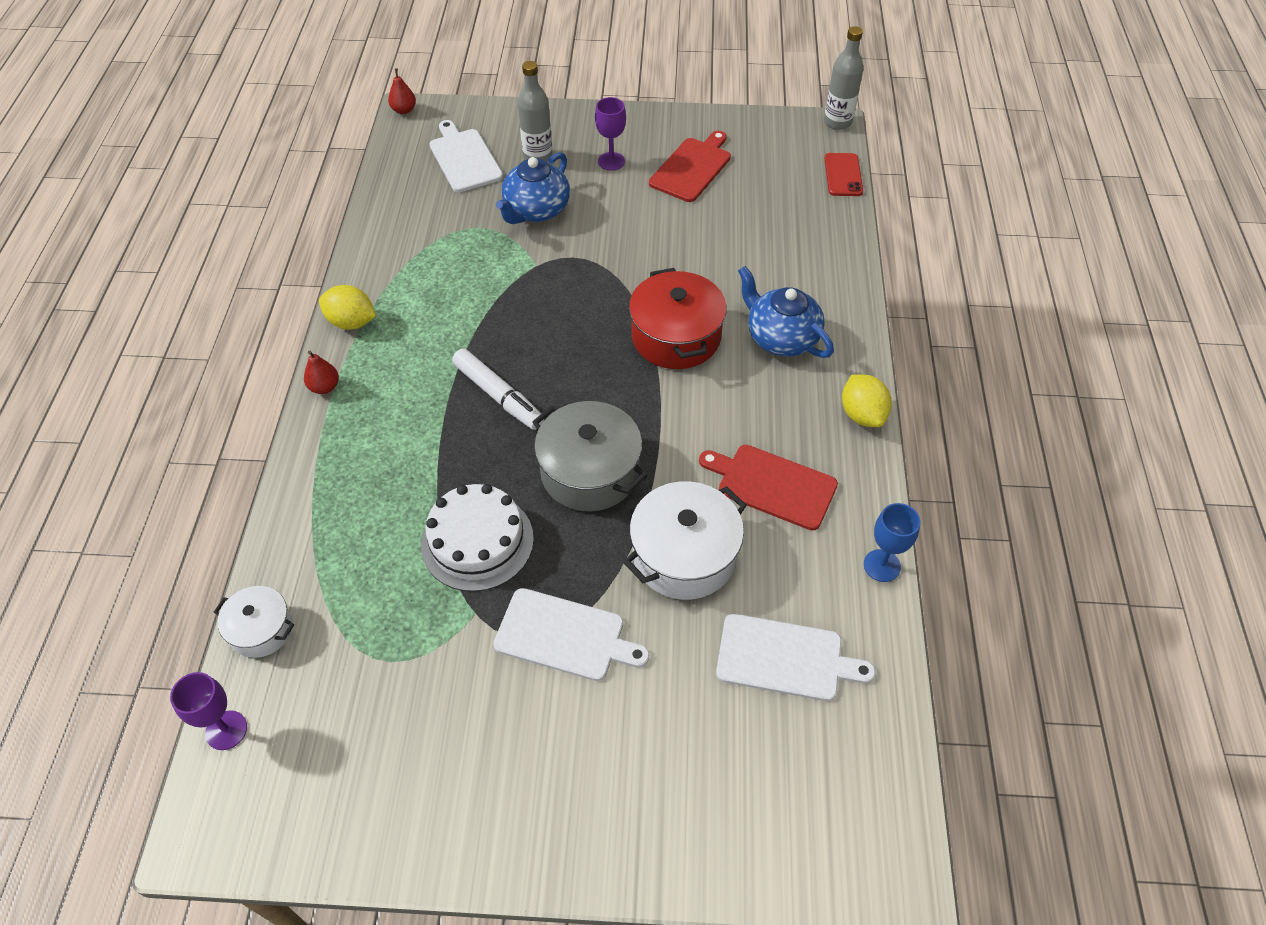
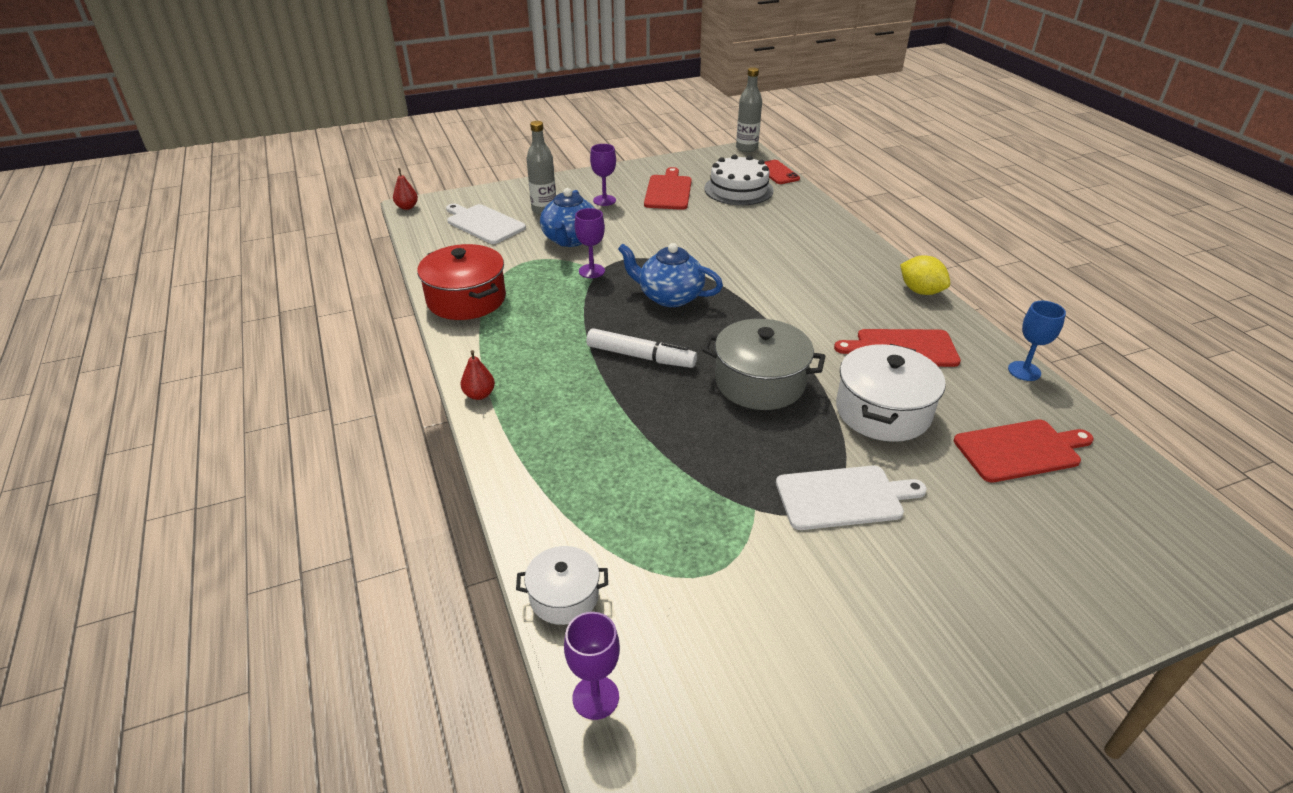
camera: 25 degrees left, 15 degrees down
yellow lemon [319,285,376,330] -> none
white cake [421,484,534,592] -> white cake moved to [704,154,774,205]
red pot [629,268,727,369] -> red pot moved to [417,244,506,320]
white cutting board [716,614,876,701] -> red cutting board [954,420,1094,483]
blue teapot [738,266,834,358] -> blue teapot moved to [618,243,723,307]
none -> purple goblet [574,208,605,278]

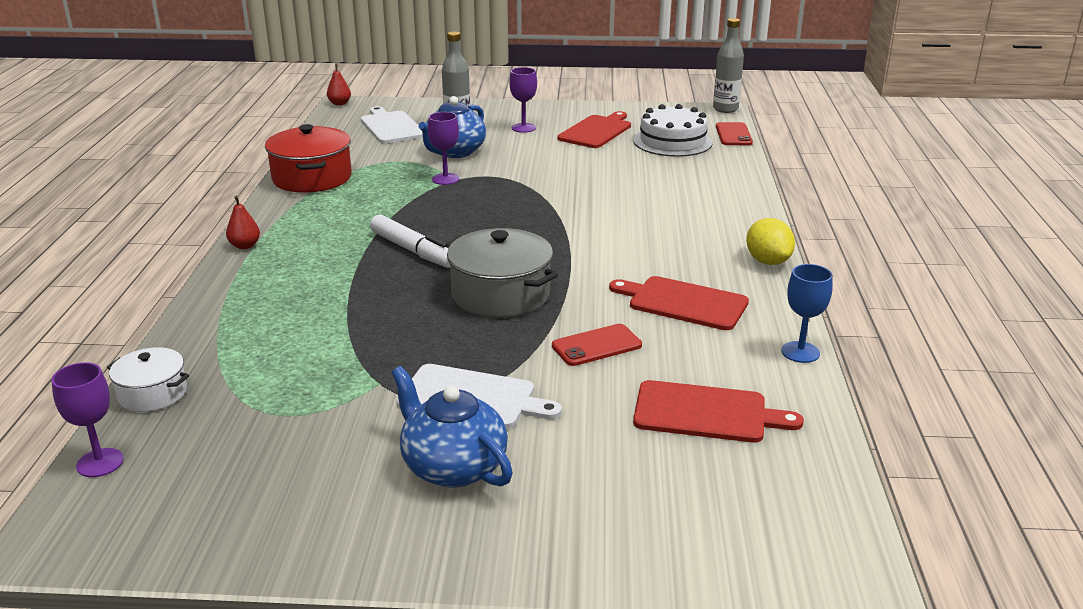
camera: 25 degrees right, 10 degrees down
blue teapot [618,243,723,307] -> blue teapot moved to [392,366,513,488]
white pot [836,344,946,442] -> red phone [552,324,642,366]

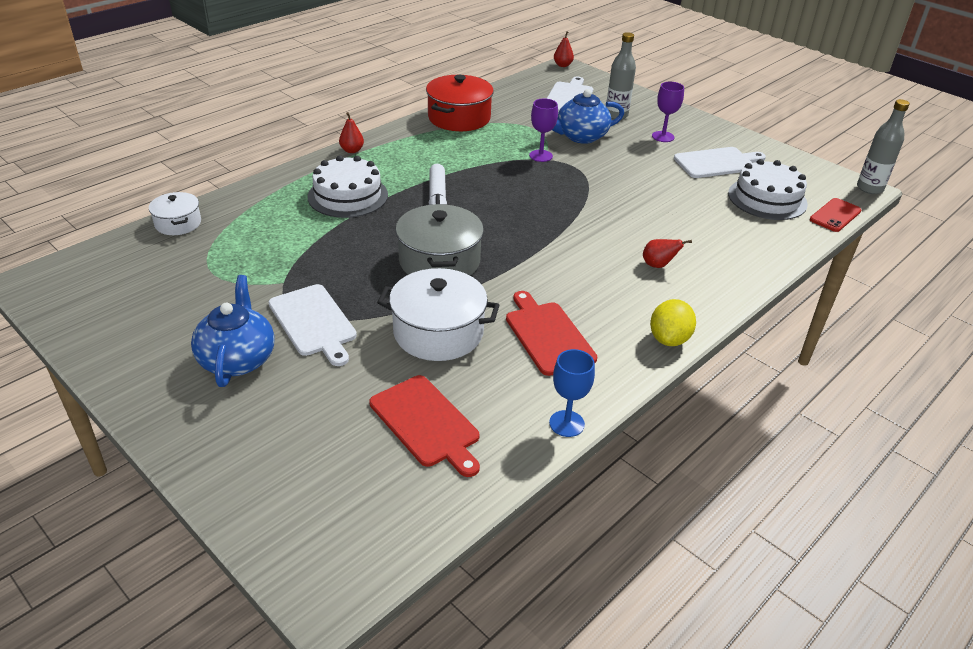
camera: 40 degrees right, 10 degrees up
purple goblet [51,362,124,477] -> none
red phone [552,324,642,366] -> white pot [377,268,500,361]
red cutting board [558,111,631,148] -> white cutting board [674,147,766,178]
none -> white cake [308,155,388,218]
none -> red pear [643,239,692,268]

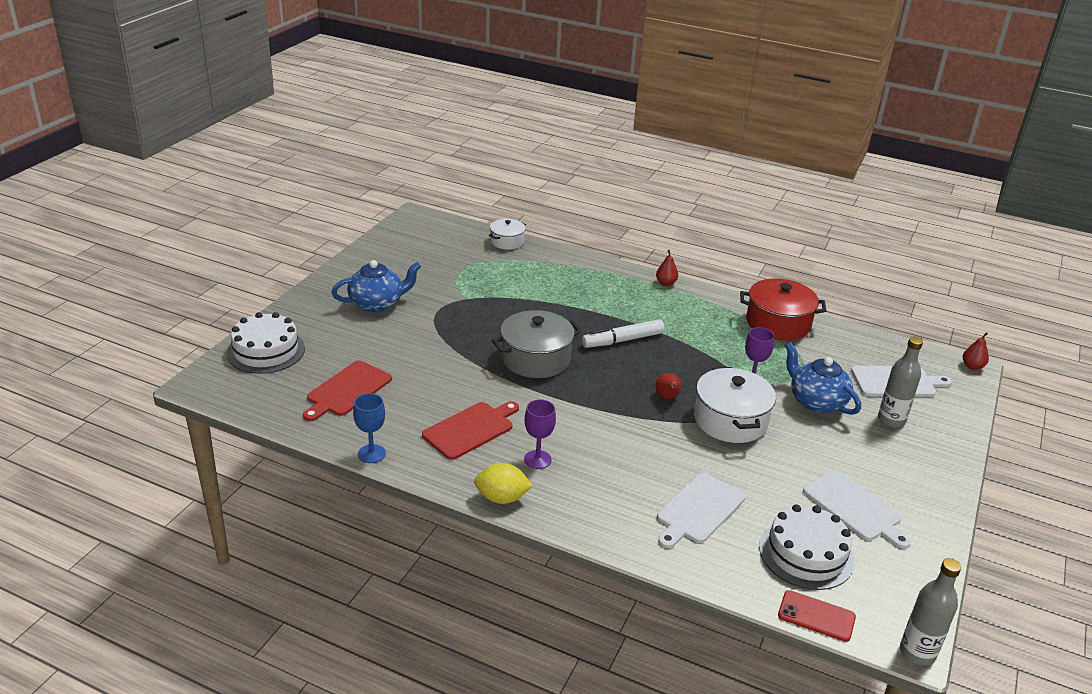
camera: 70 degrees right, 5 degrees down
white cutting board [269,284,357,366] -> white cutting board moved to [657,473,745,548]
white cake [308,155,388,218] -> white cake moved to [227,312,305,374]
white pot [377,268,500,361] -> white pot moved to [694,367,776,443]
red pear [643,239,692,268] -> red pear moved to [655,373,682,399]
purple goblet [652,82,684,142] -> purple goblet moved to [524,399,556,469]

